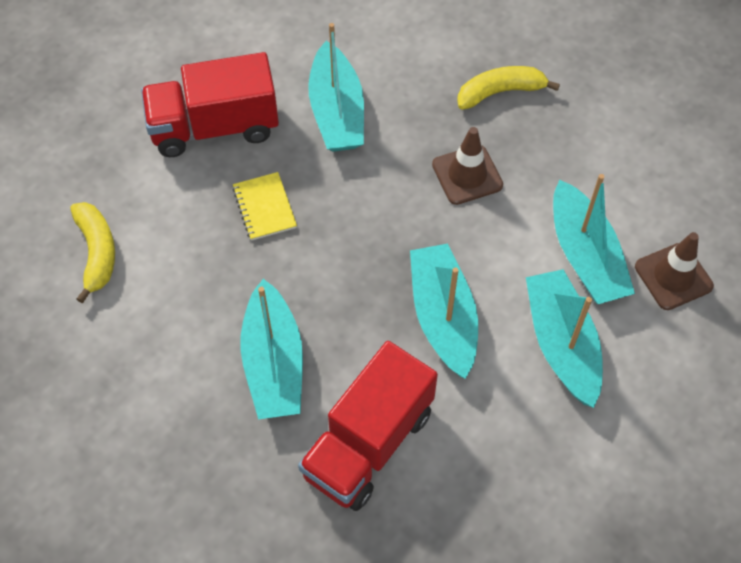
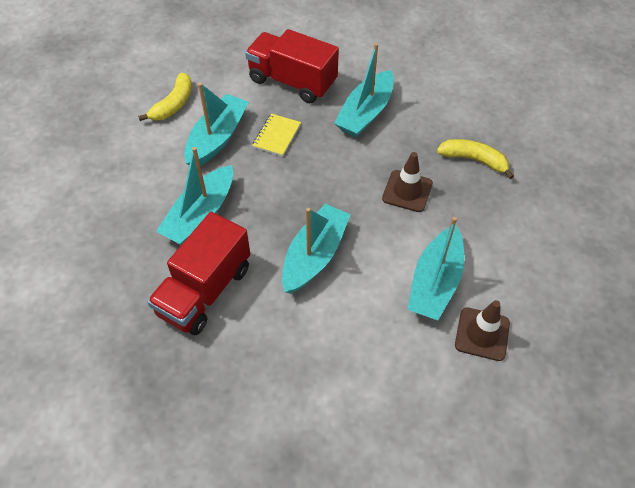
camera: 40 degrees right, 5 degrees down
red truck [298,341,438,511] -> red truck turned 45 degrees counterclockwise [147,212,250,335]
turquoise boat [526,269,603,408] -> turquoise boat moved to [184,83,248,166]

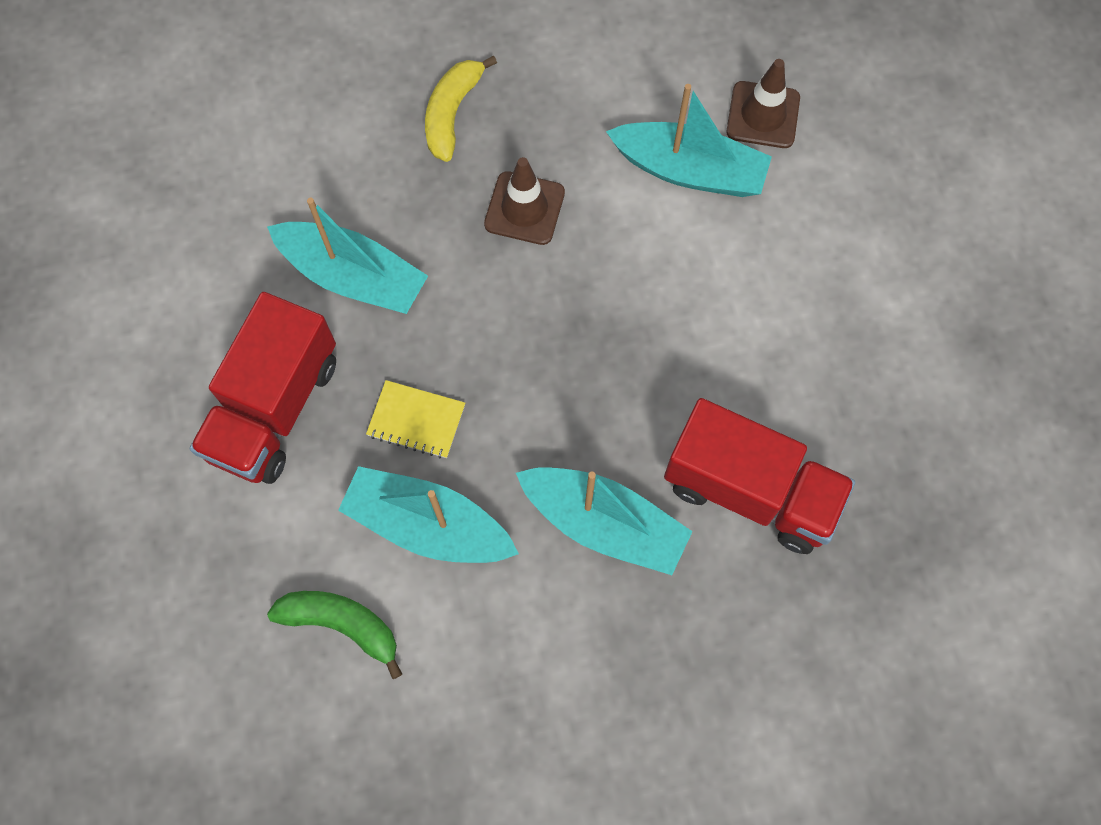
camera: 95 degrees left, 15 degrees up
yellow banana [138,72,192,121] -> green banana [267,591,402,679]
turquoise boat [282,204,351,294] -> none

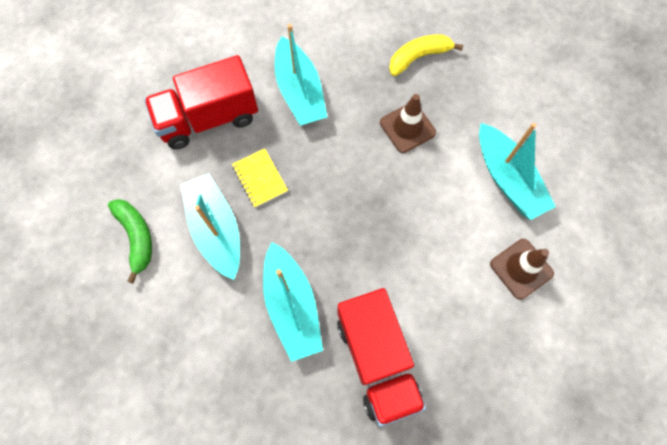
camera: 45 degrees right, 0 degrees up
brown traffic cone [727,59,800,148] -> brown traffic cone moved to [490,239,554,300]

